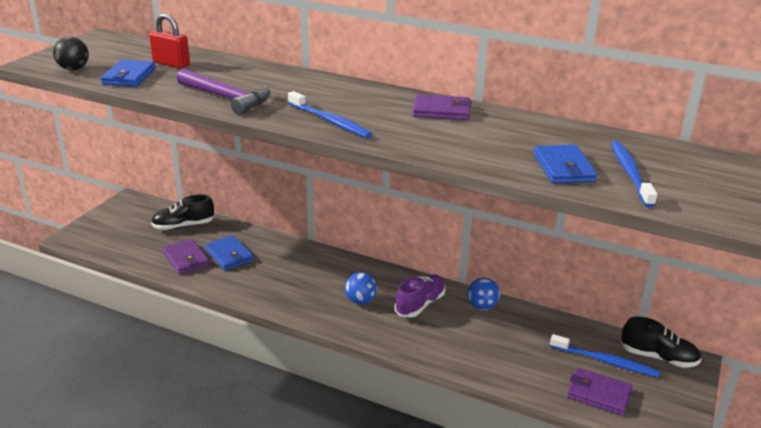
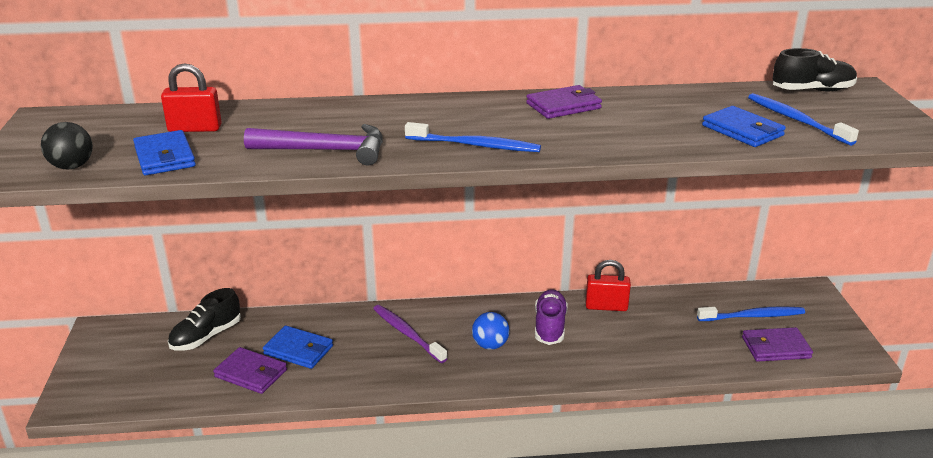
camera: 30 degrees left, 0 degrees up
blue ball [467,278,500,310] -> red padlock [586,260,631,311]
black shoe [621,317,701,368] -> black shoe moved to [773,48,857,91]
none -> purple toothbrush [373,305,447,363]

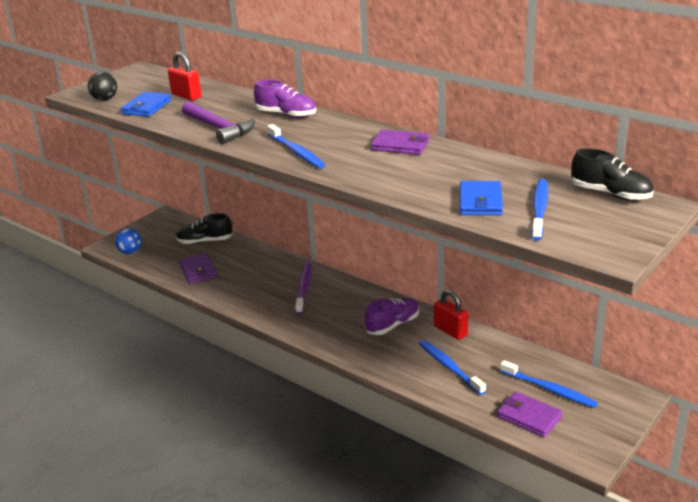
camera: 45 degrees right, 0 degrees up
blue wallet [263,326,333,369] -> none
blue ball [472,312,510,350] -> blue ball moved to [115,228,141,254]
none -> purple shoe [254,80,316,118]
none -> blue toothbrush [419,340,486,395]

